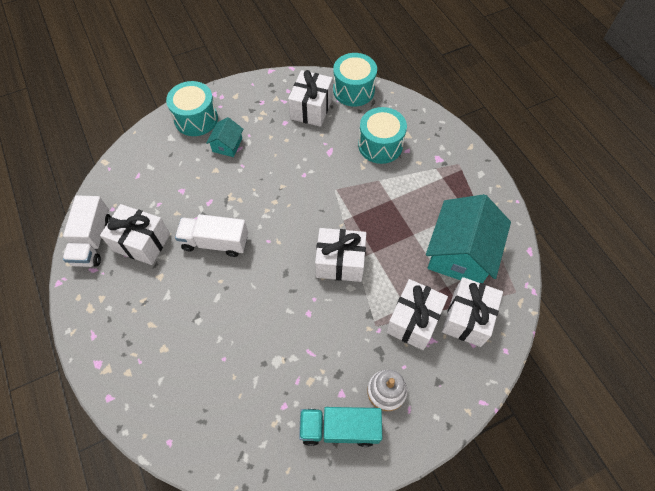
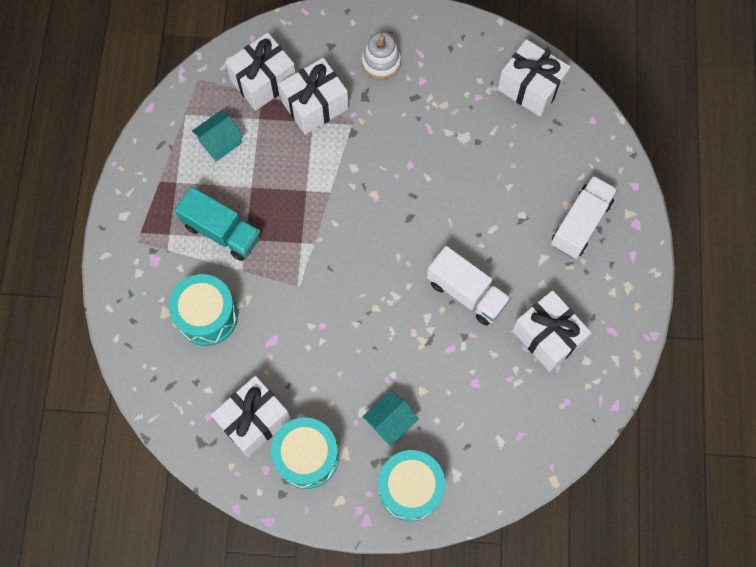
camera: 150 degrees left, 10 degrees up
white truck [63,195,111,267] -> white truck moved to [551,176,618,259]
turquoise truck [299,407,382,447] -> turquoise truck moved to [175,187,260,261]
white gift [315,228,366,282] -> white gift moved to [498,39,570,117]
turquoise drum [333,53,377,106] -> turquoise drum moved to [271,417,339,489]
turquoise house [426,194,511,283] -> turquoise house [192,111,243,161], size x0.48

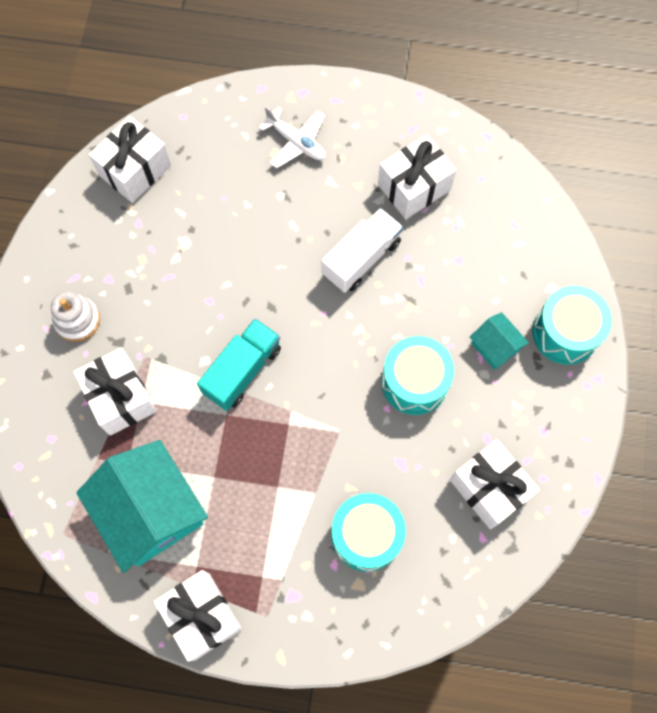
camera: 85 degrees left, 0 degrees up
turquoise truck [175,187,260,261] -> turquoise truck moved to [197,319,281,411]
turquoise house [192,111,243,161] -> turquoise house [76,440,208,573], size x2.10
white gift [225,33,296,111] -> white gift moved to [154,570,242,661]
turquoise drum [271,417,339,489] -> turquoise drum moved to [381,336,454,415]
white truck [551,176,618,259] -> white plane [259,106,325,168]

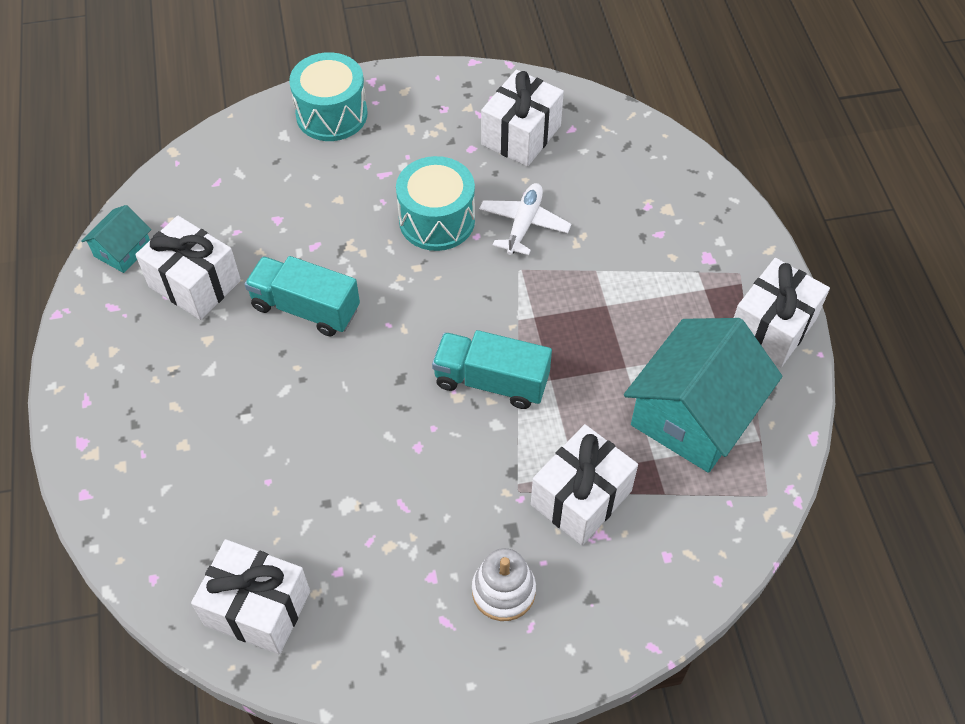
camera: 110 degrees left, 15 degrees down
white plane [259,106,325,168] -> white plane moved to [479,183,571,255]
white truck [322,208,403,293] -> turquoise truck [244,256,360,336]
turquoise drum [331,493,406,572] -> none
turquoise house [470,312,529,370] -> turquoise house moved to [82,205,151,273]

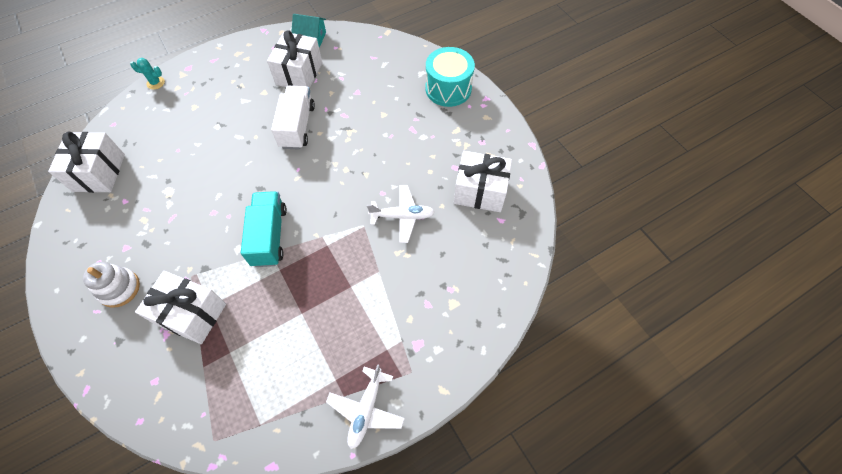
camera: 70 degrees right, 5 degrees up
turquoise truck [244,256,360,336] -> white truck [271,86,315,149]
turquoise drum [396,156,475,251] -> none
turquoise house [624,318,782,473] -> none
white gift [734,258,830,367] -> white plane [326,364,405,449]
none -> turquoise cactus [130,58,165,90]

